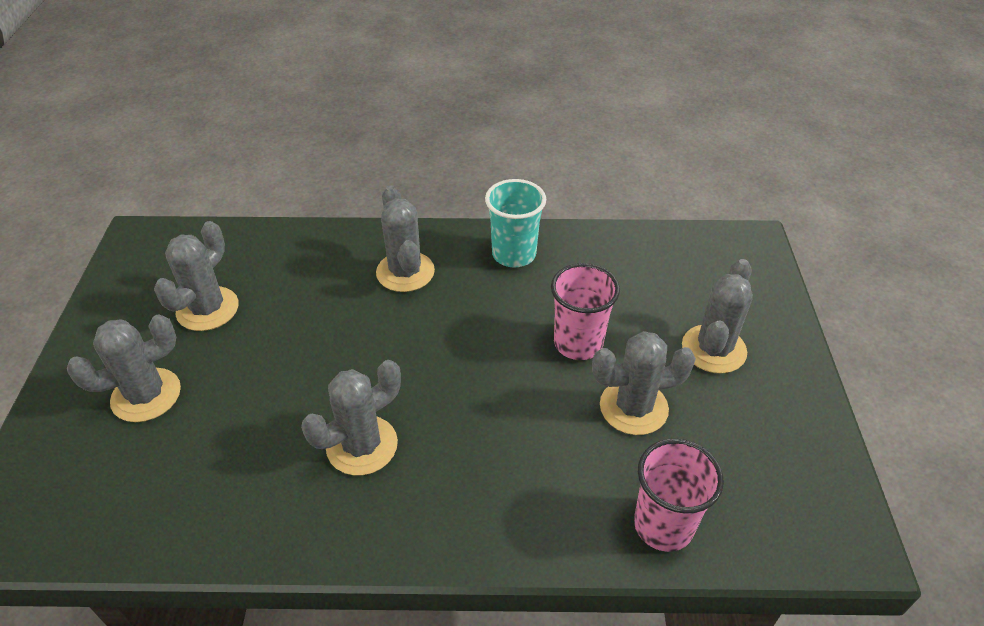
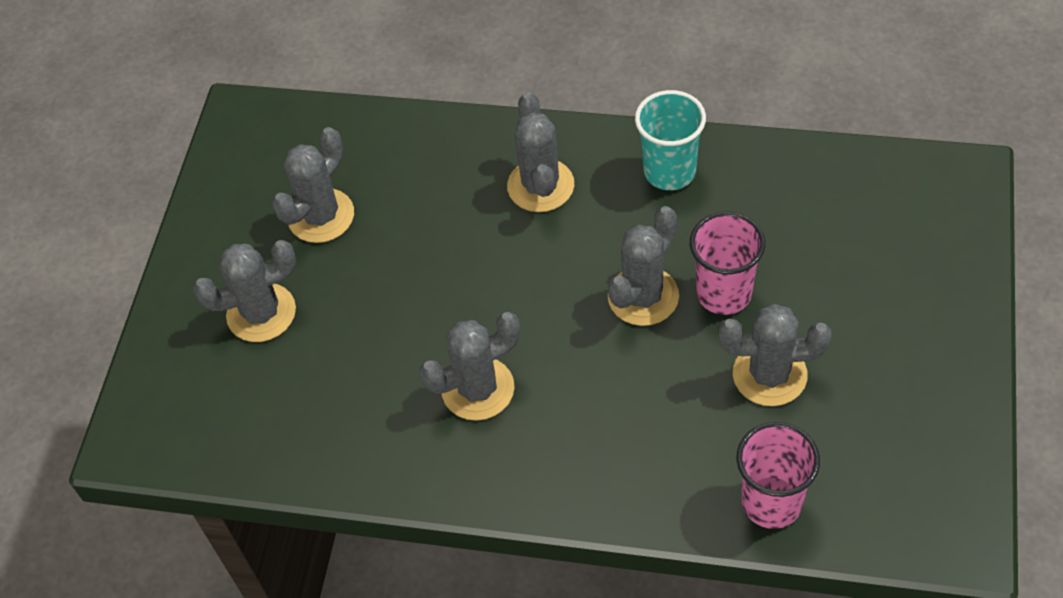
camera: 15 degrees right, 10 degrees up
grey cactus [682,259,753,374] -> grey cactus moved to [608,206,679,326]

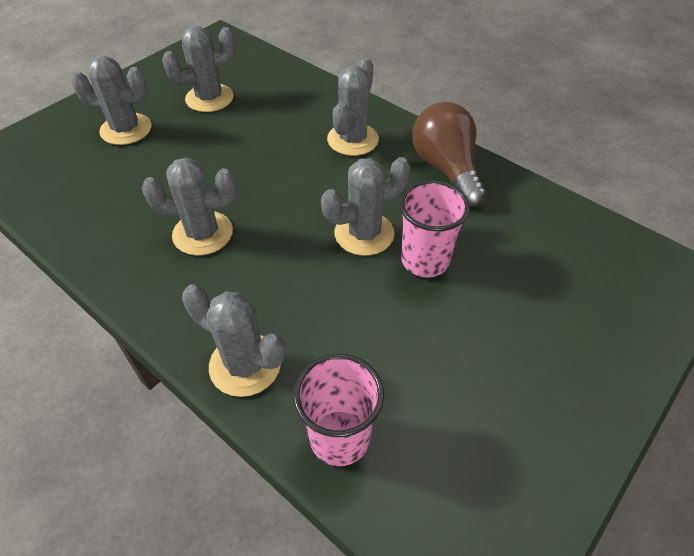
camera: 25 degrees right, 5 degrees down
turquoise cup [635,90,706,190] -> brown light bulb [412,102,486,207]
grey cactus [718,304,832,406] -> grey cactus moved to [182,284,285,397]

